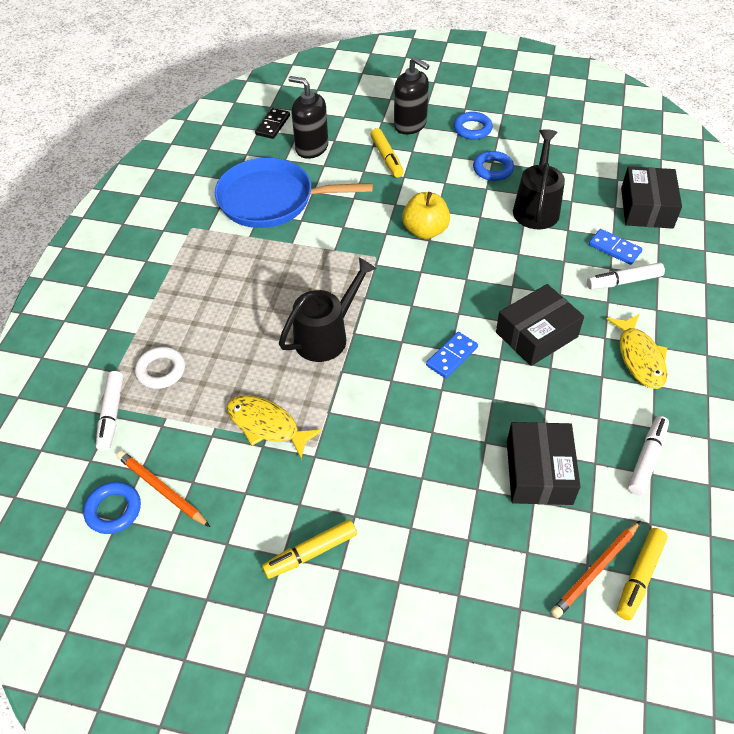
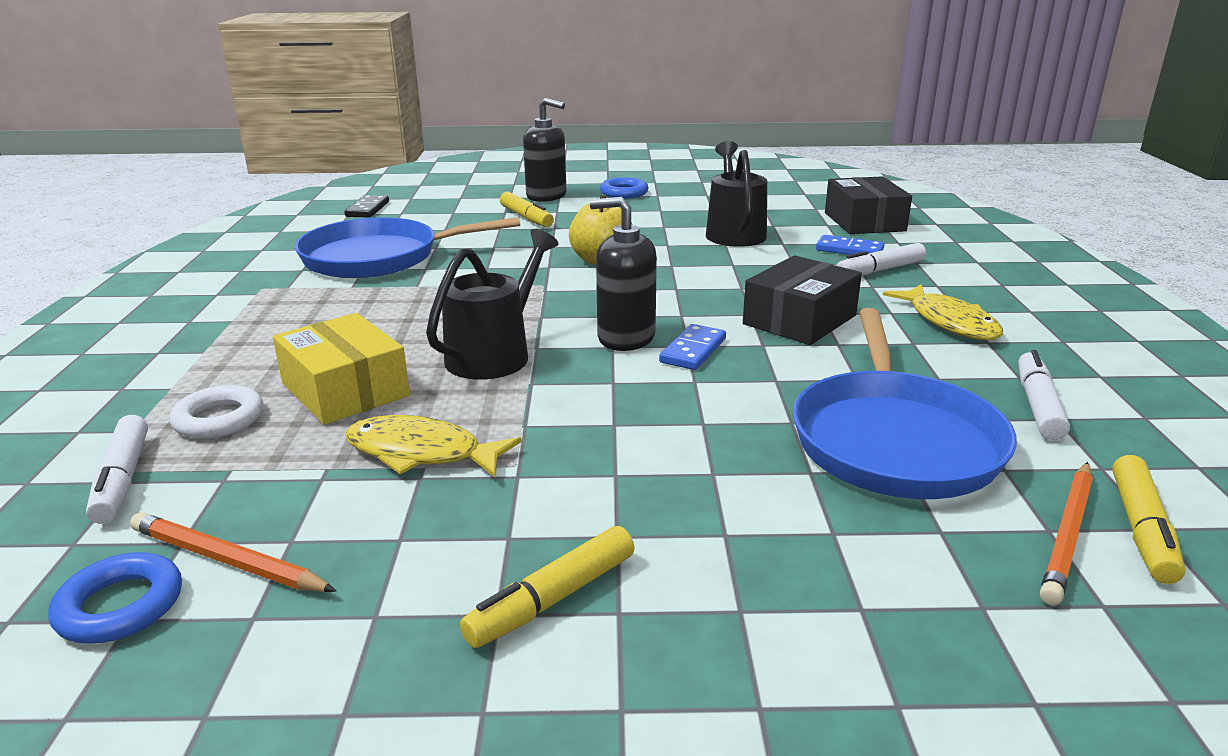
camera: 15 degrees left, 25 degrees down
black soap dispenser [288,76,328,159] -> black soap dispenser moved to [590,197,657,351]
blue ring [473,151,514,181] -> none
black box [507,422,581,505] -> blue pan [793,308,1017,499]
none -> yellow box [273,313,410,425]

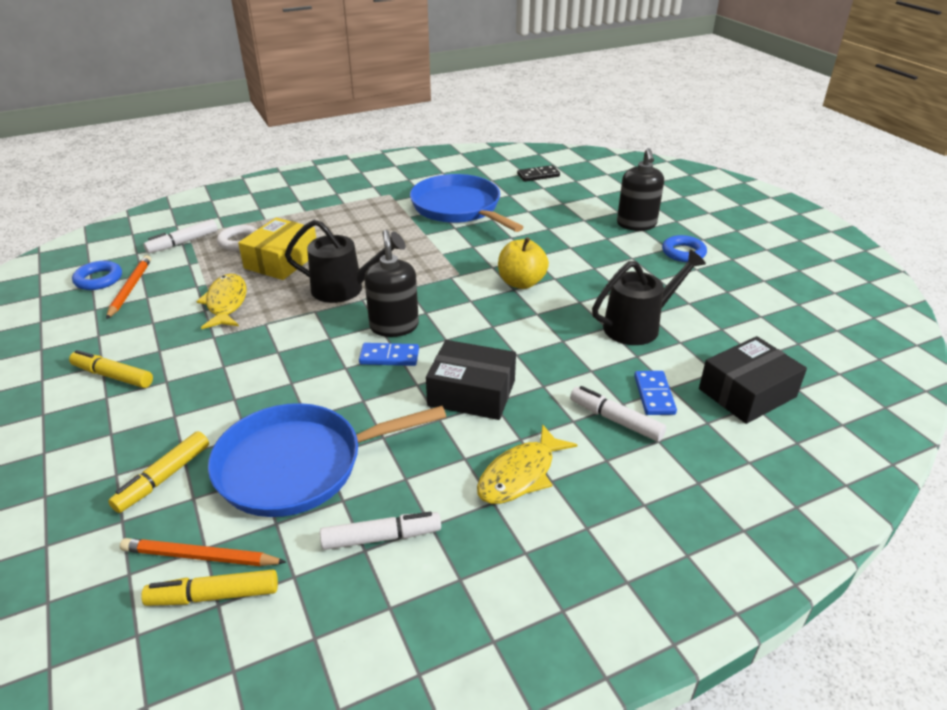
camera: 65 degrees right, 10 degrees up
yellow marker [500,192,554,227] -> yellow marker moved to [108,431,209,513]

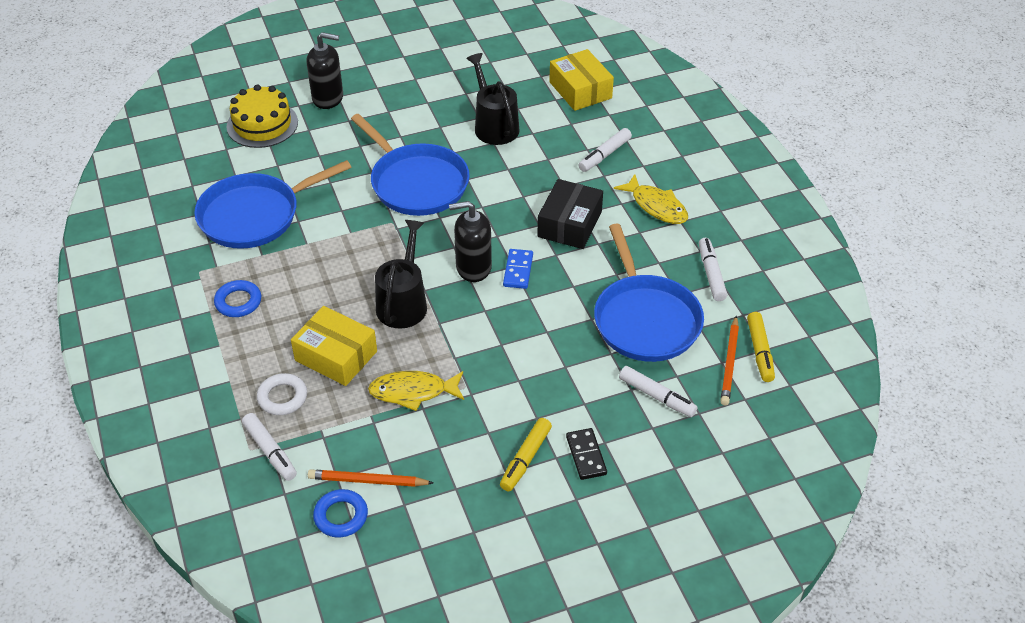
camera: 85 degrees left, 10 degrees up
yellow marker [108,431,209,513] -> white marker [619,366,697,417]
yellow apple [498,237,549,289] -> blue pan [351,114,470,216]
black domino [517,165,560,182] -> black domino moved to [566,428,607,480]
blue domino [634,371,677,415] -> none
blue ring [662,235,707,262] -> blue ring moved to [214,280,261,317]
black box [699,336,807,424] -> yellow box [549,49,614,111]
none -> yellow cake [226,85,298,148]

